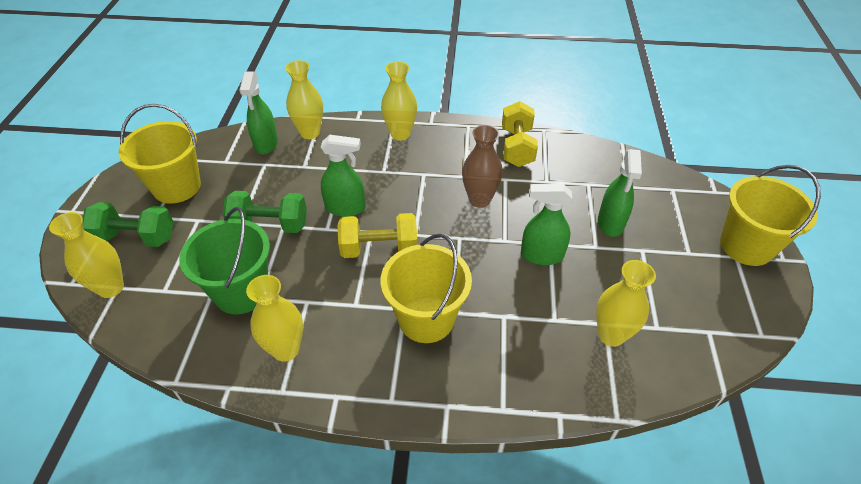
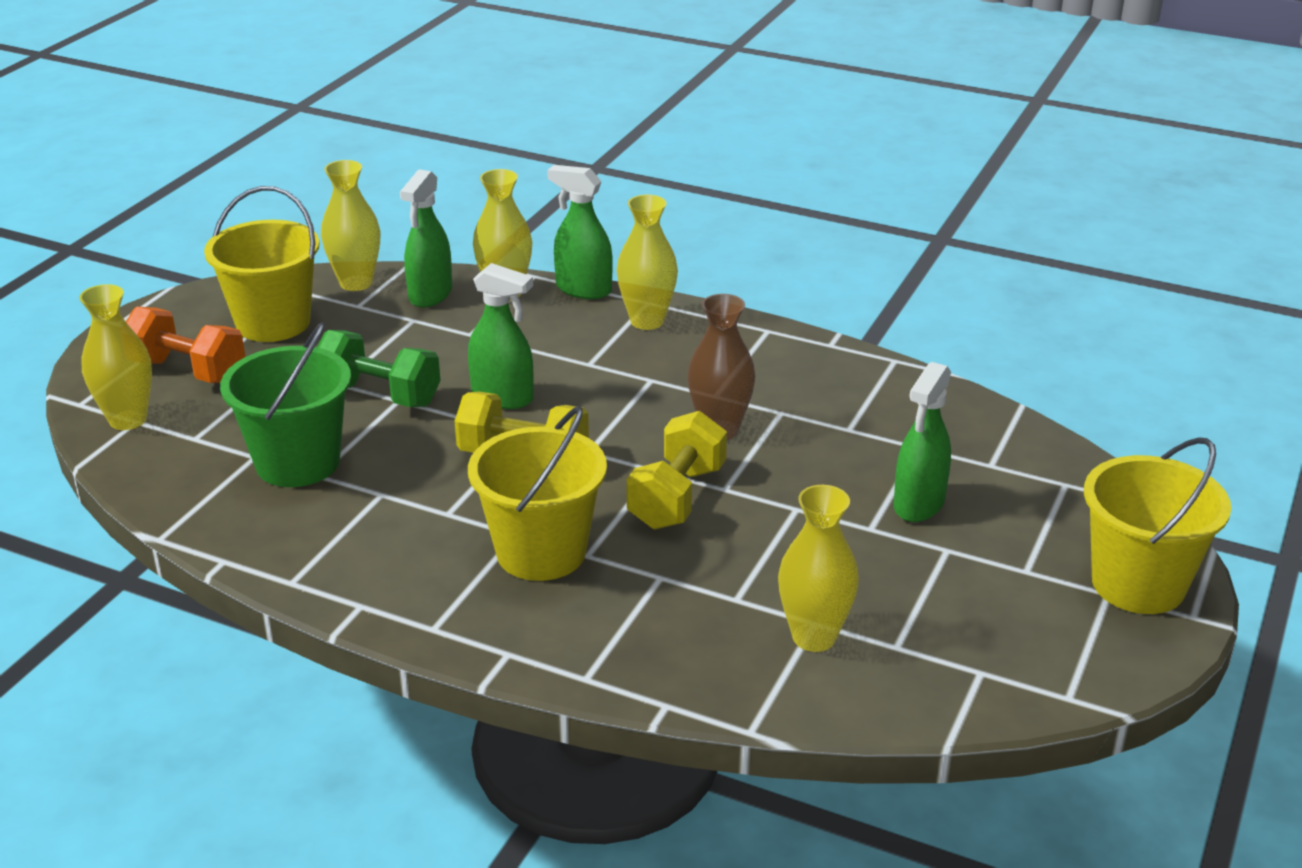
camera: 20 degrees right, 15 degrees down
green dumbbell [83,202,173,247] -> orange dumbbell [126,306,245,383]
yellow vase [246,275,303,362] -> yellow vase moved to [321,160,380,291]
yellow dumbbell [502,101,538,167] -> yellow dumbbell moved to [626,411,727,529]
green spray bottle [521,184,572,265] -> green spray bottle moved to [547,165,613,299]

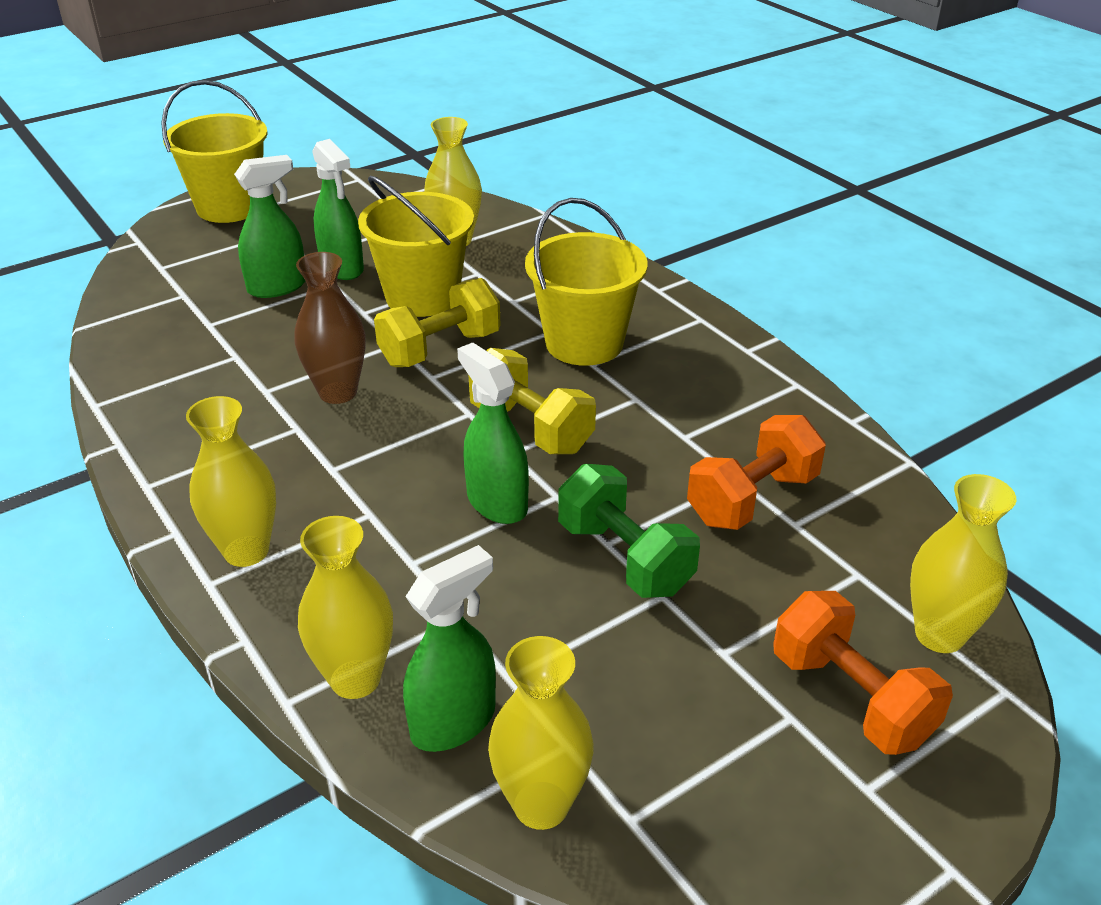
camera: 150 degrees left, 5 degrees up
yellow bucket [204,186,320,342] -> yellow bucket moved to [358,176,474,317]
green bucket [220,322,351,487] -> orange dumbbell [687,415,826,530]
green spray bottle [547,165,613,299] -> green spray bottle moved to [312,139,364,280]

